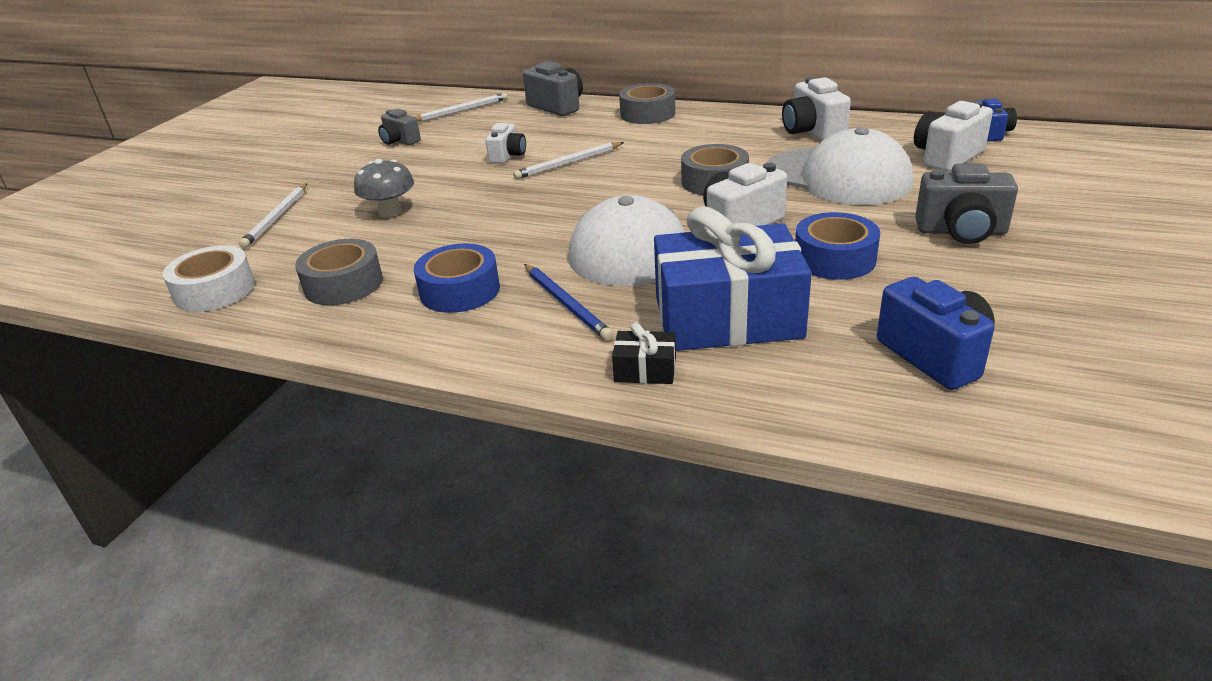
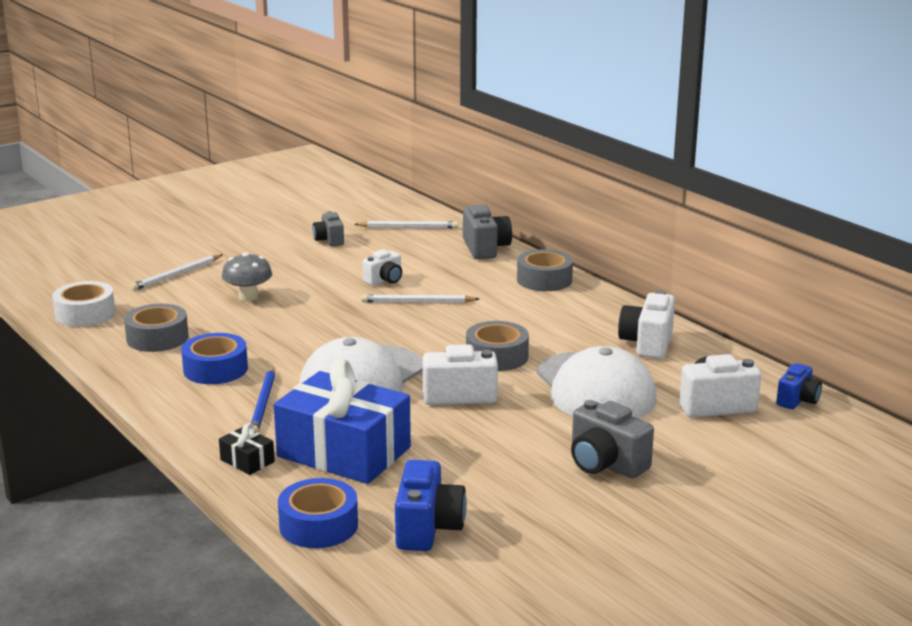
camera: 30 degrees right, 10 degrees down
blue tape [795,212,880,280] -> blue tape moved to [278,478,358,548]

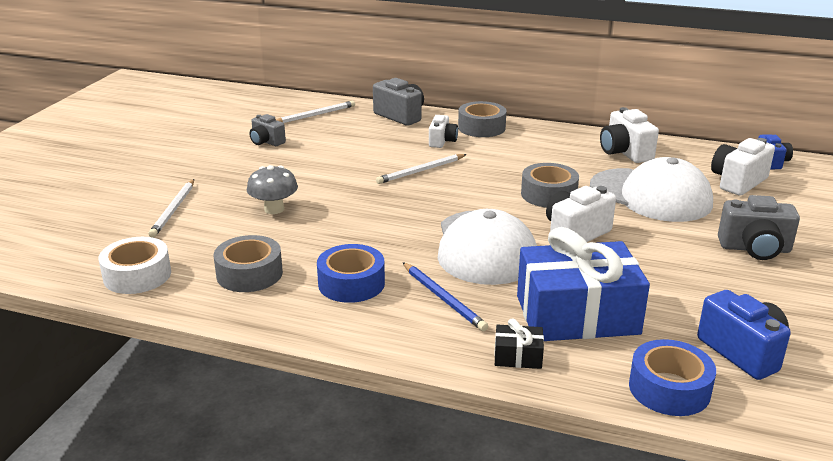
camera: 35 degrees left, 5 degrees up
white camera [362,249,402,286] -> white camera moved to [429,115,458,148]

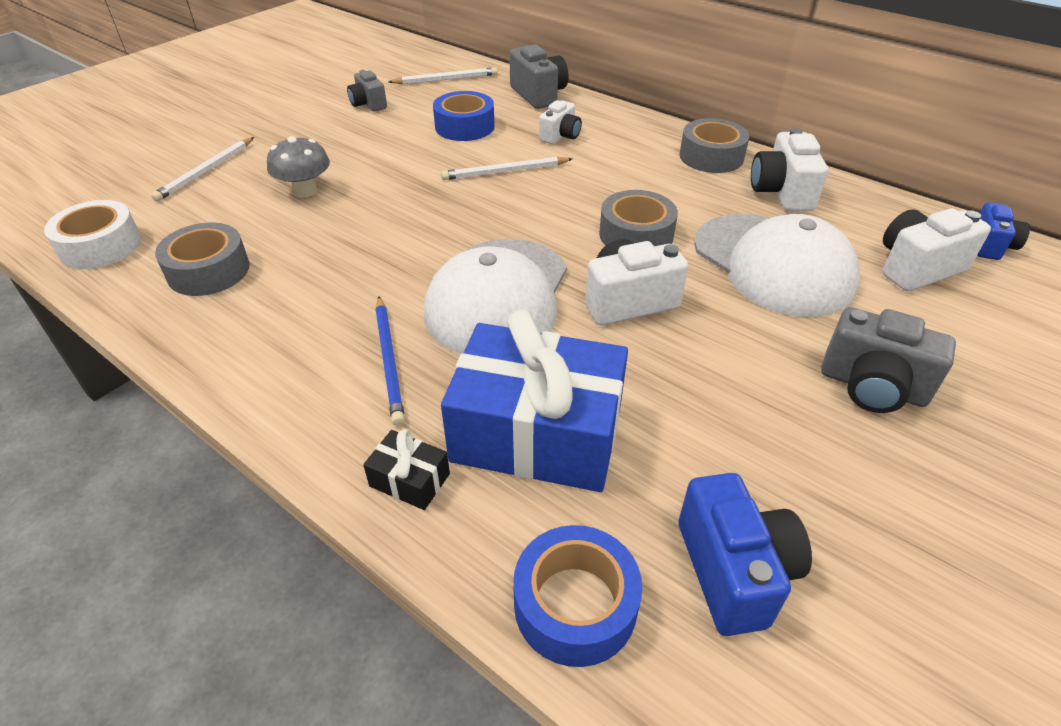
camera: 20 degrees right, 15 degrees up
blue tape [317,244,385,303] -> blue tape moved to [433,91,495,141]
grey tape [458,101,506,137] -> grey tape moved to [680,118,749,173]

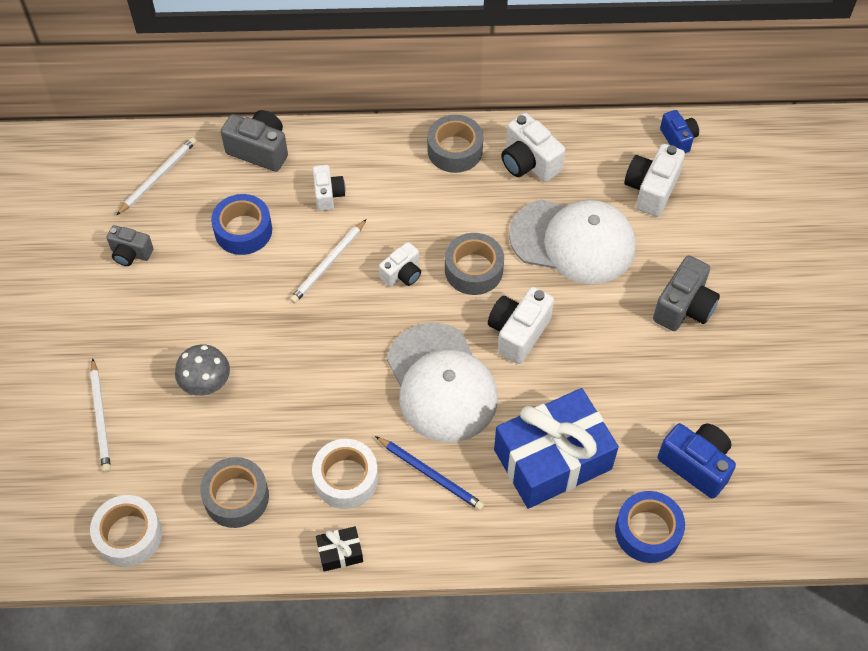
camera: 40 degrees left, 15 degrees up
black gift [363,429,450,510] -> black gift moved to [316,526,363,572]
grey camera [821,307,956,413] -> grey camera turned 45 degrees counterclockwise [653,255,720,331]
none -> white tape [312,439,378,509]
none -> white camera [379,242,421,287]

